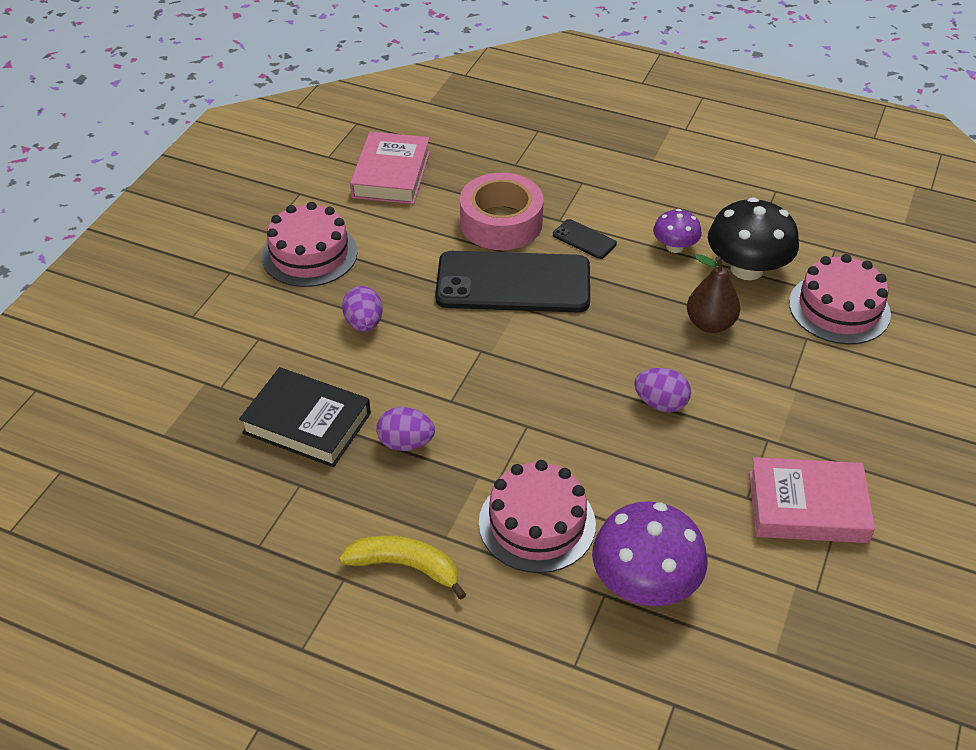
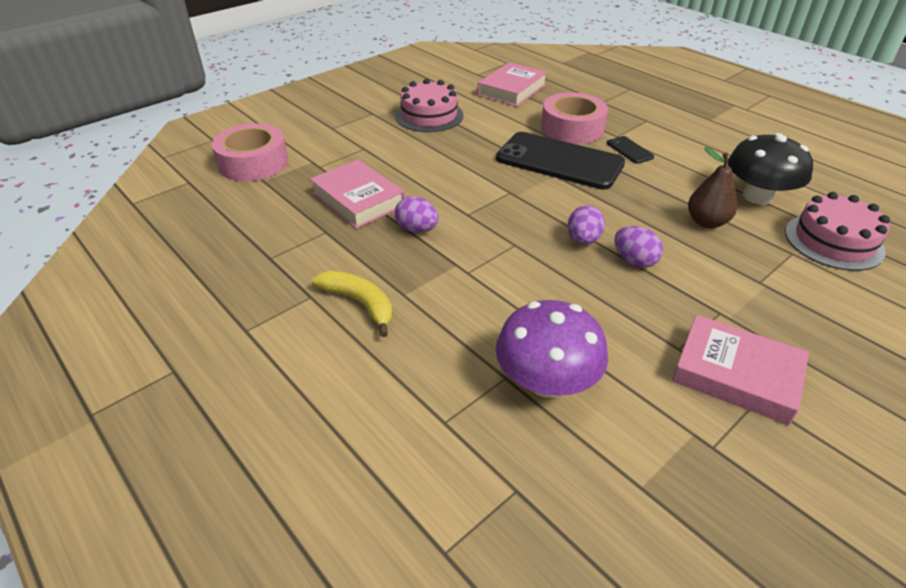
camera: 25 degrees right, 5 degrees down
black book [239,367,371,467] -> pink book [310,159,405,229]
purple egg [342,286,383,332] -> purple egg moved to [568,205,605,245]
pink cake [479,460,596,573] -> none
purple mushroom [653,209,702,253] -> none
none -> pink tape [212,123,288,181]

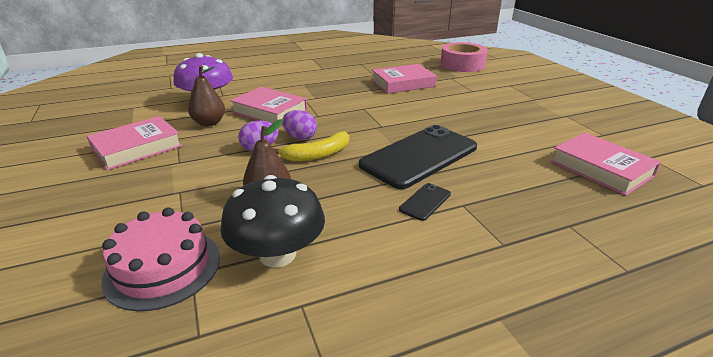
camera: 110 degrees right, 10 degrees down
yellow banana [312,270,392,337] -> yellow banana moved to [273,131,349,162]
pink cake [395,79,464,132] -> none
purple egg [395,196,439,233] -> none
pink tape [541,92,608,144] -> none
black phone [607,136,654,164] -> black phone turned 45 degrees counterclockwise [399,183,451,221]
none -> brown pear [188,65,225,126]
none -> pink book [230,87,307,125]

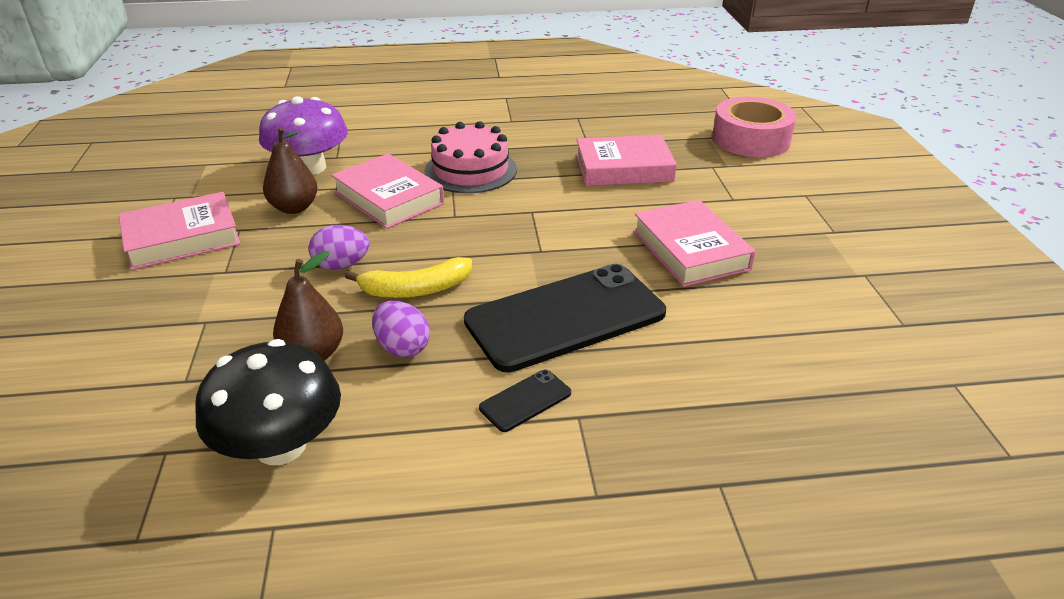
camera: 15 degrees right, 5 degrees up
pink cake [101,207,220,311] -> pink cake moved to [424,121,517,193]
purple egg [283,110,317,140] -> purple egg moved to [372,301,430,357]
pink book [551,133,661,196] -> pink book moved to [633,200,755,287]

